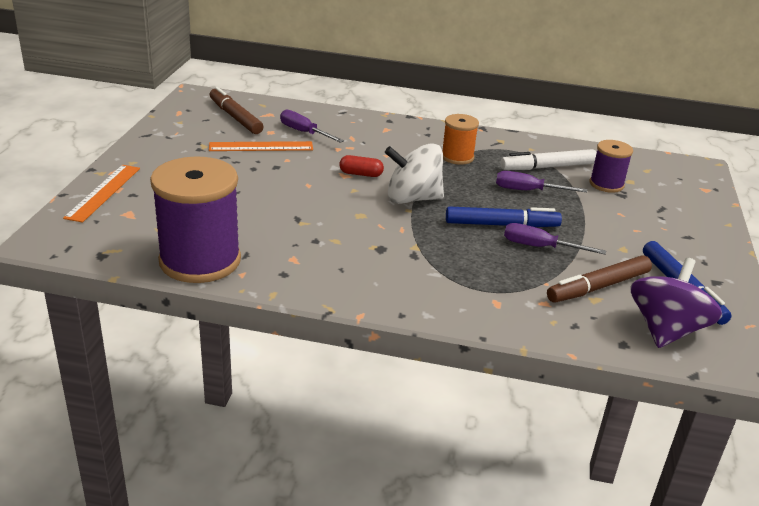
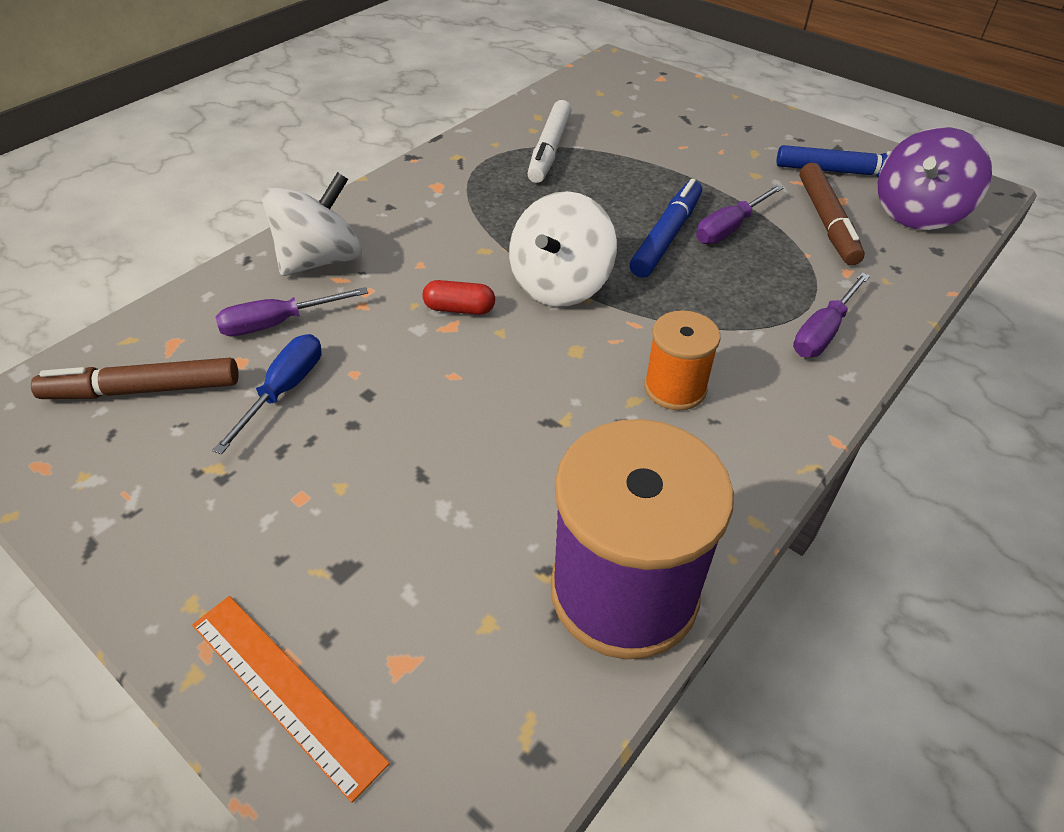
camera: 60 degrees left, 15 degrees up
orange ruler [209,141,313,151] -> blue screwdriver [212,334,322,454]
red capsule [339,155,384,177] -> red capsule turned 60 degrees clockwise [422,280,495,315]
orange spool [442,114,479,165] -> orange spool moved to [644,310,720,410]
purple screwdriver [496,171,587,192] -> purple screwdriver moved to [793,273,870,357]
purple spool [590,140,633,193] -> none
purple spinning top [630,258,722,348] -> purple spinning top turned 105 degrees counterclockwise [878,127,992,230]
none -> white spinning top [262,172,362,276]

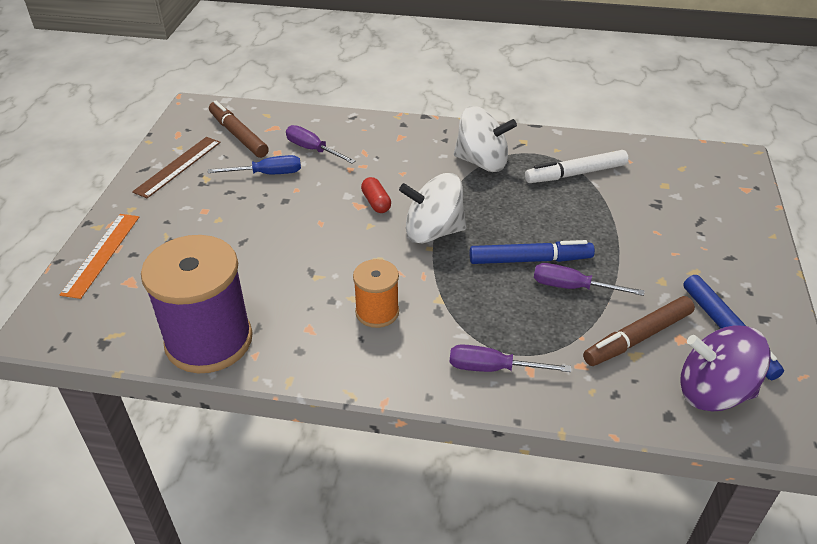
camera: 60 degrees right, 5 degrees down
white spinning top [262,172,362,276] -> white spinning top moved to [454,106,517,172]
none -> brown ruler [132,137,221,198]

